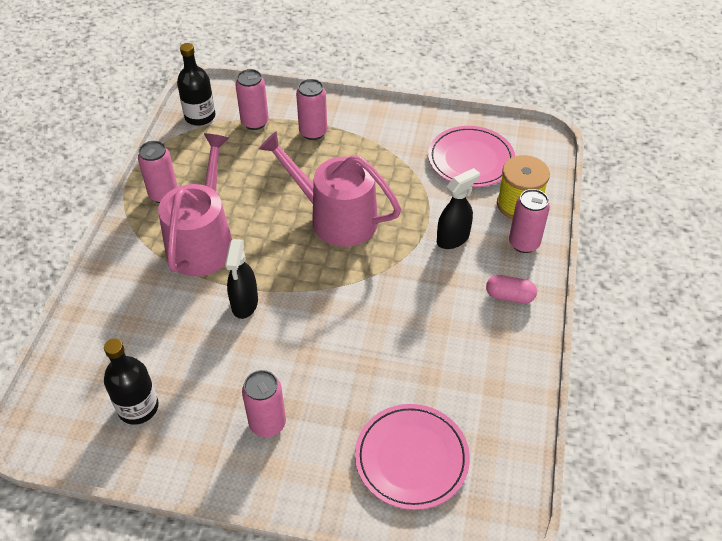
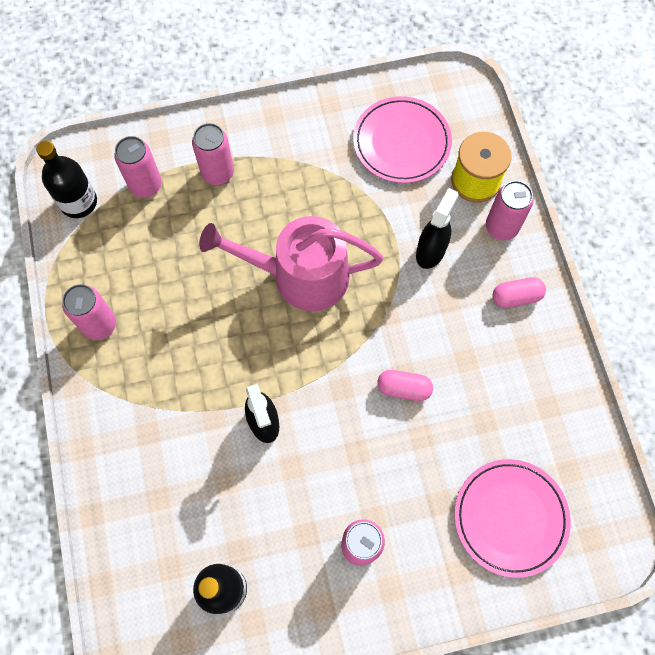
camera: 25 degrees left, 20 degrees up
pink watering can [158,133,232,276] -> none
none -> pink capsule [377,370,433,401]

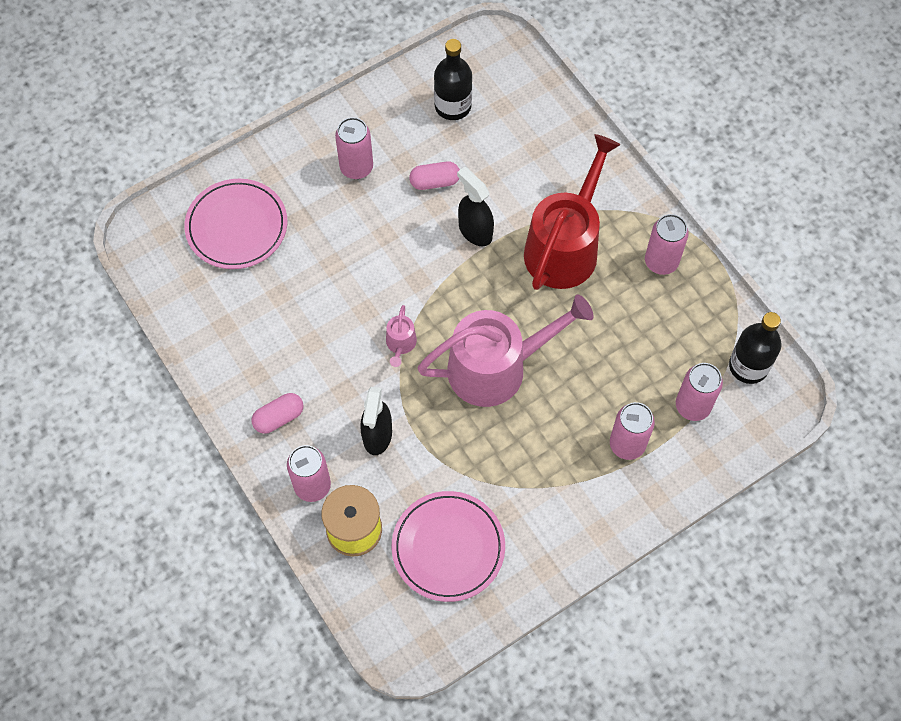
camera: 160 degrees right, 5 degrees down
pink capsule [377,370,433,401] -> pink capsule moved to [409,162,460,190]
none -> pink watering can [386,305,417,367]
none -> red watering can [524,134,620,290]

